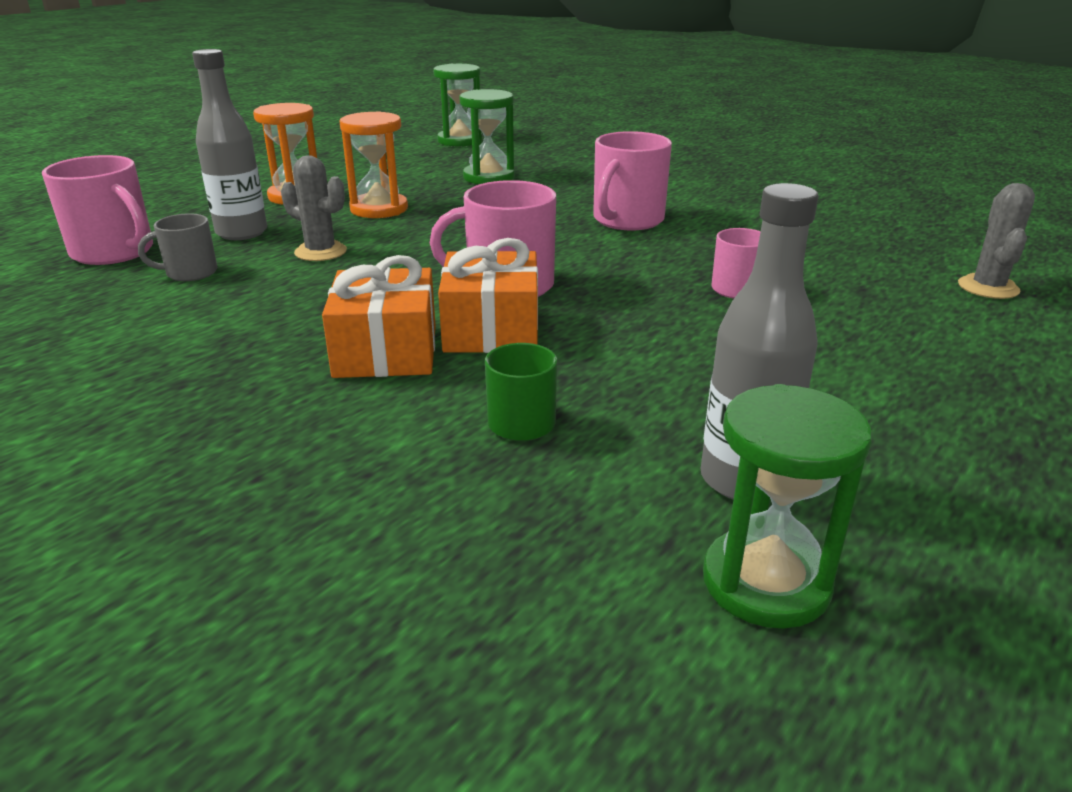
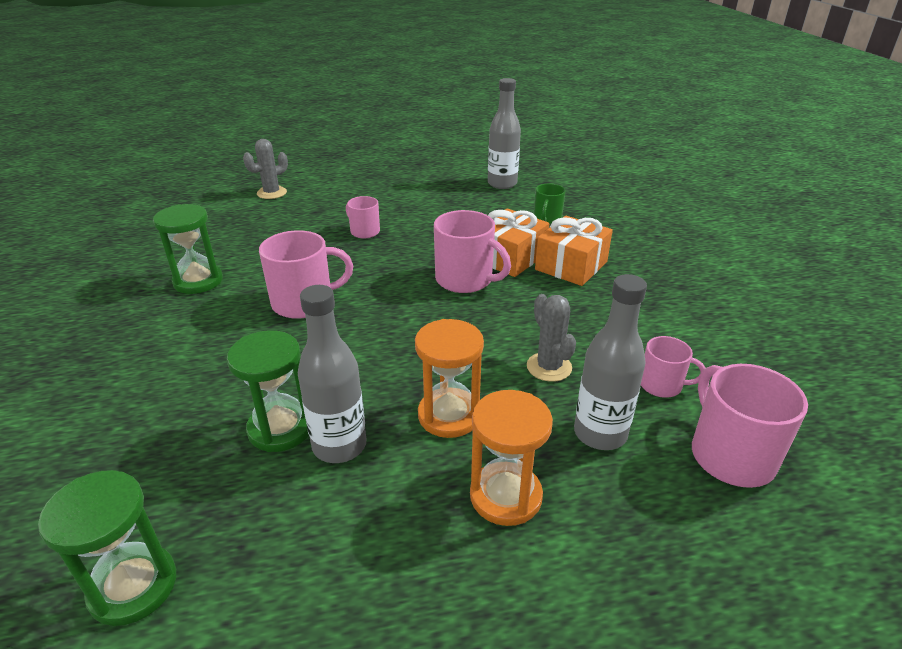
camera: 140 degrees left, 5 degrees up
grey mug [138,213,217,281] -> pink mug [641,336,705,398]
green hourglass [703,384,872,629] -> green hourglass moved to [153,204,223,294]
none -> grey bottle [298,285,367,463]

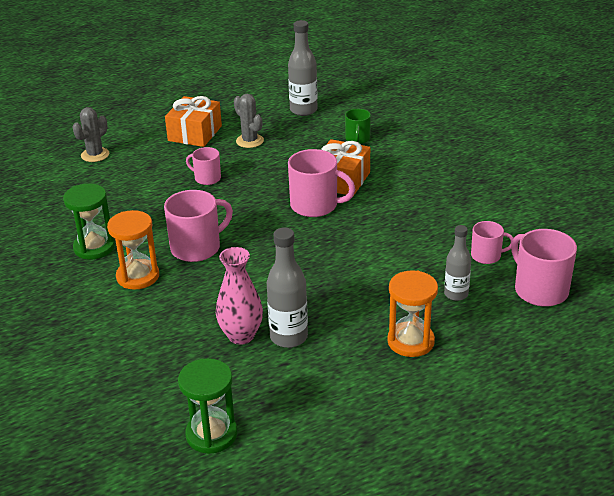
camera: 15 degrees left, 0 degrees up
green hourglass [227,330,309,452] -> pink vase [216,247,263,345]
orange hourglass [415,319,484,438] -> orange hourglass moved to [107,210,159,290]
grey cactus [527,294,576,382] -> grey cactus moved to [234,94,264,148]
orange gift [535,216,613,286] -> orange gift moved to [165,96,222,147]
grey bottle [574,274,647,450] -> grey bottle [444,225,471,301], size x0.66

